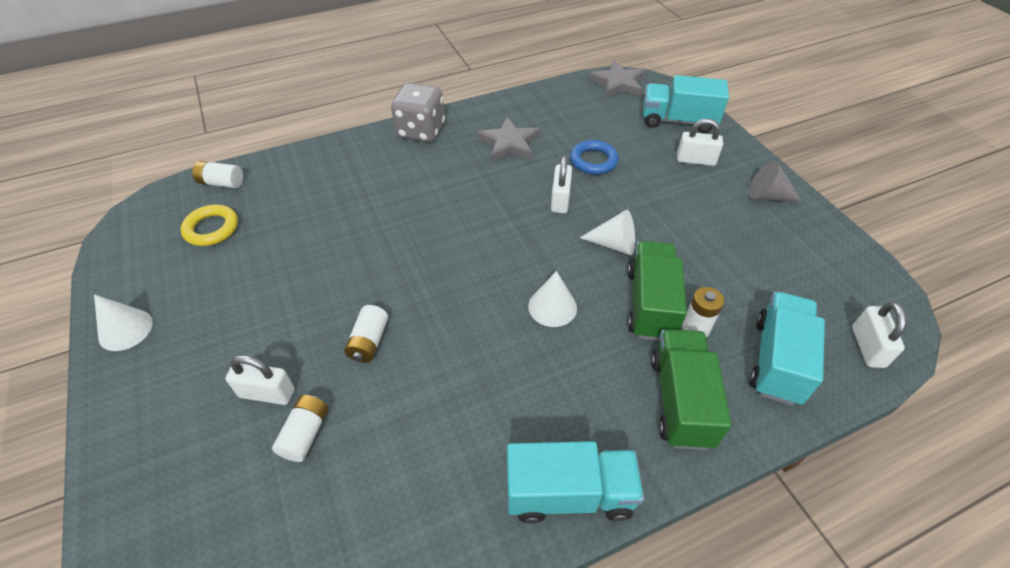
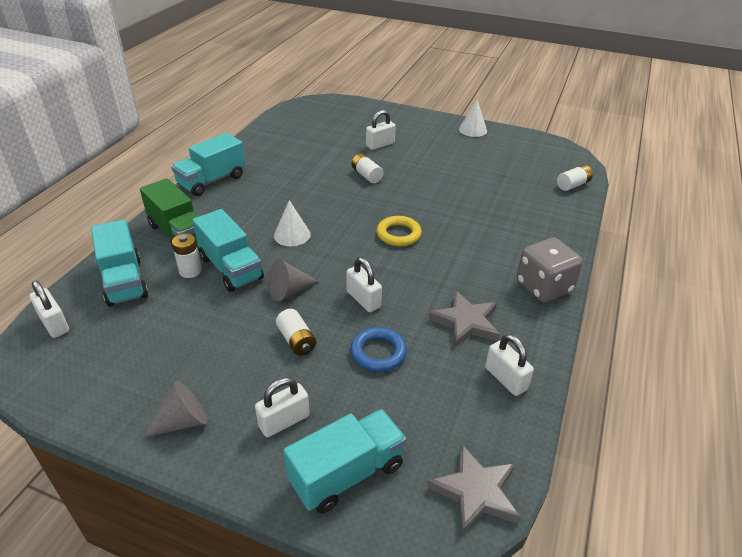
camera: 135 degrees right, 10 degrees down
yellow ring [181,205,238,246] -> yellow ring moved to [377,216,422,246]
white battery [272,395,328,462] -> white battery moved to [276,309,316,356]
white cone [580,210,635,255] -> grey cone [268,259,319,301]
green truck [627,241,687,341] -> turquoise truck [192,209,264,292]
none -> white padlock [485,334,534,396]

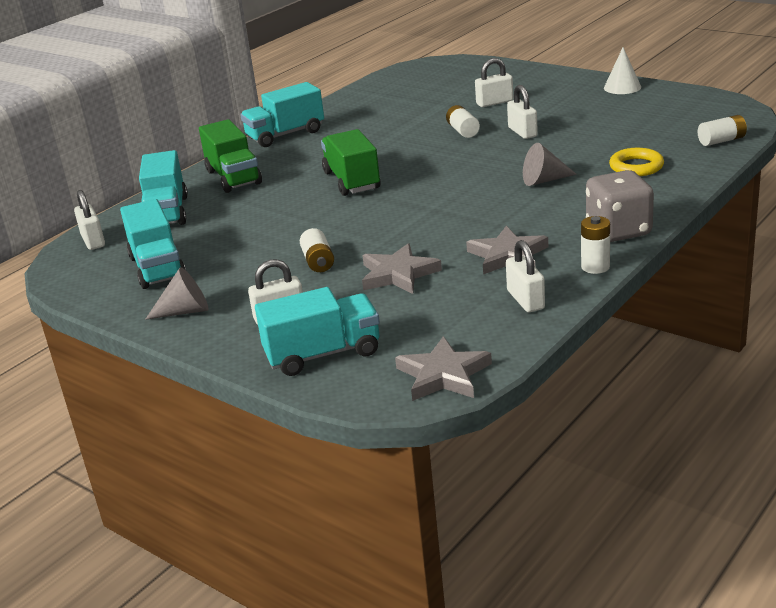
camera: 20 degrees right, 10 degrees down
white battery [172,234,202,278] -> white battery moved to [581,216,610,274]
turquoise truck [192,209,264,292] -> turquoise truck moved to [120,199,186,289]
grey cone [268,259,319,301] -> grey cone moved to [523,143,577,186]
white cone [274,200,311,246] -> green truck [321,129,381,196]
white padlock [346,257,382,312] -> white padlock moved to [507,85,538,139]
blue ring [350,327,407,372] -> grey star [362,243,442,294]
yellow ring [377,216,422,246] -> yellow ring moved to [609,148,664,176]

